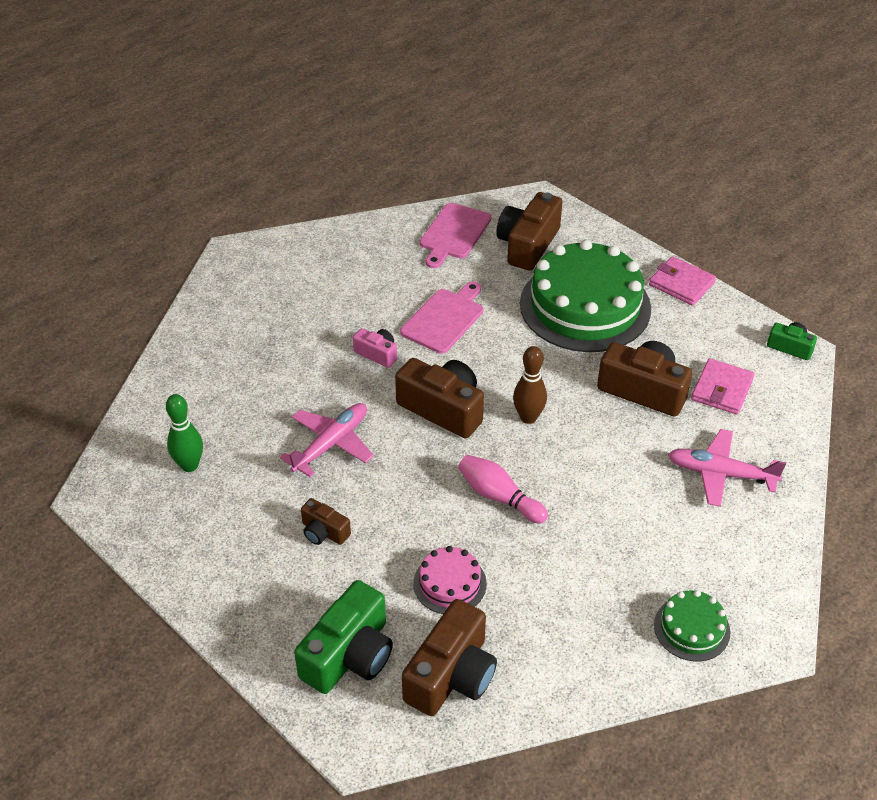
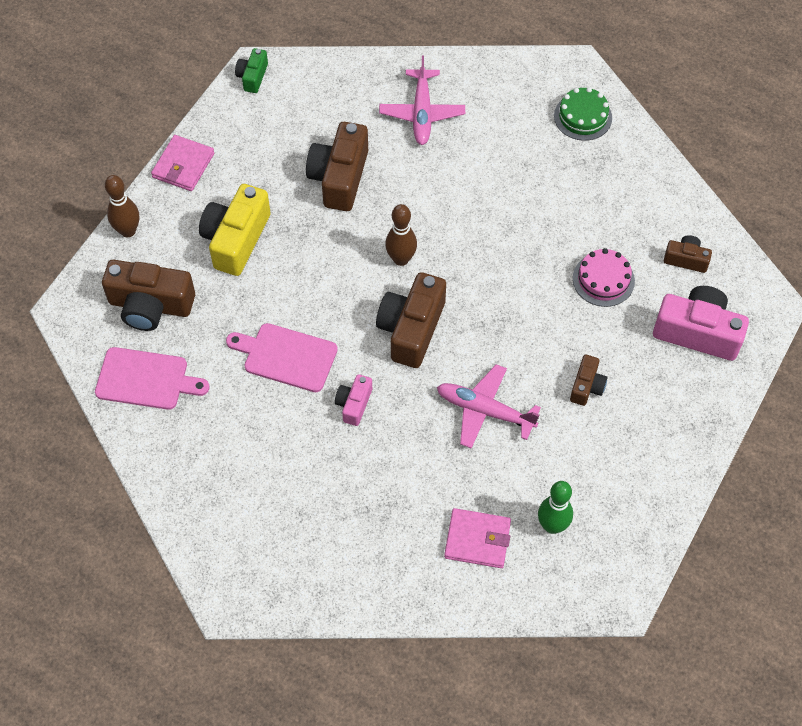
camera: 105 degrees left, 15 degrees up
green camera [294,580,393,694] -> pink camera [653,286,749,361]
brown camera [402,599,497,716] -> brown camera [664,235,712,273], size x0.53
pink bowling pin [458,455,548,524] -> none
green cake [520,240,651,352] -> yellow camera [199,184,271,276]
pink wallet [691,358,755,415] -> pink wallet moved to [444,508,511,568]
none -> brown bowling pin [105,175,139,237]

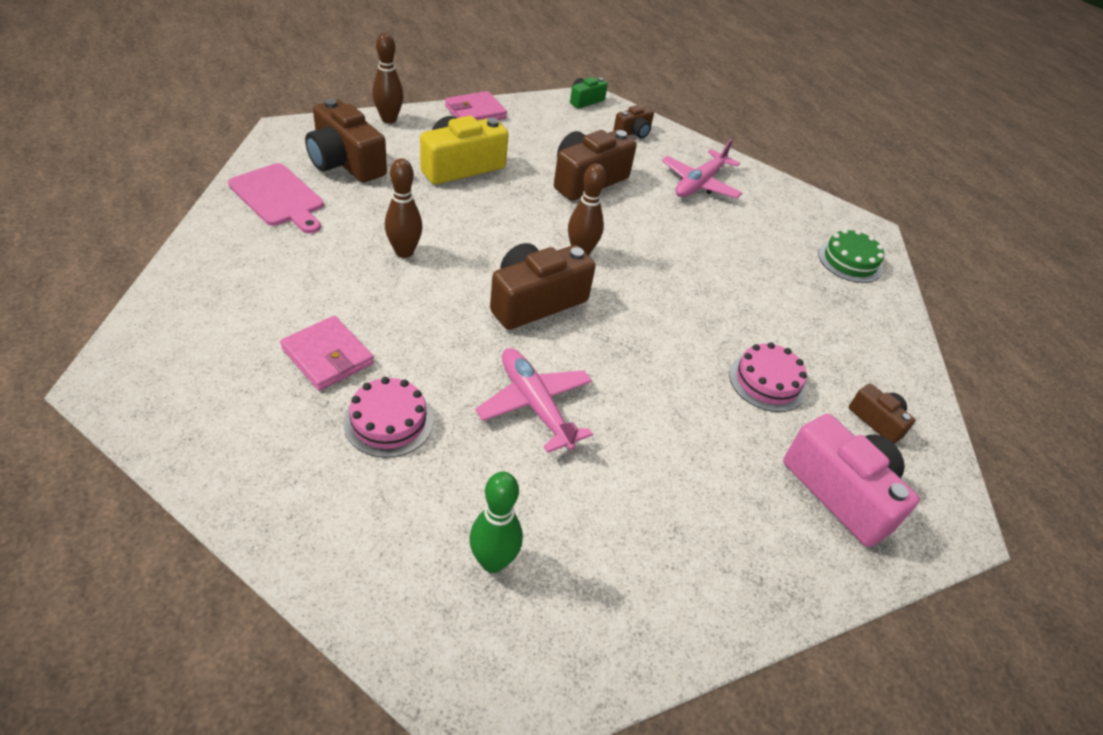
camera: 30 degrees right, 15 degrees down
pink cutting board [226,323,338,392] -> brown bowling pin [385,158,422,258]
pink camera [335,374,372,426] -> none
pink wallet [444,508,511,568] -> pink wallet moved to [280,316,374,391]
brown camera [570,355,607,406] -> brown camera moved to [613,105,654,138]
none -> pink cake [343,377,434,458]

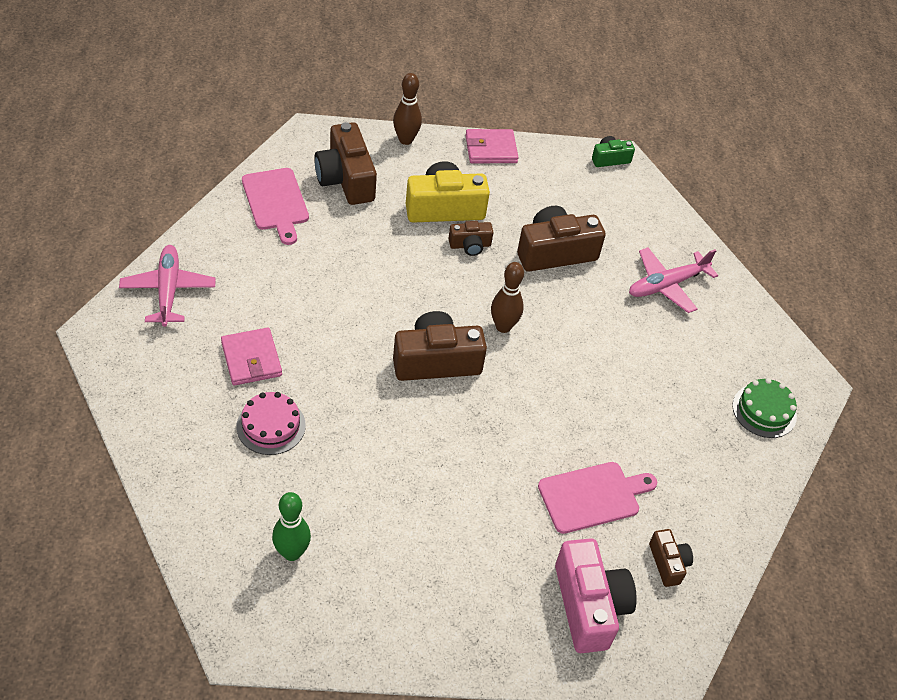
camera: 25 degrees right, 5 degrees up
brown bowling pin [385,158,422,258] -> none
pink plane [475,348,593,453] -> pink plane moved to [119,245,216,327]
brown camera [613,105,654,138] -> brown camera moved to [448,221,494,256]
pink cake [729,342,807,412] -> pink cutting board [538,462,657,534]

